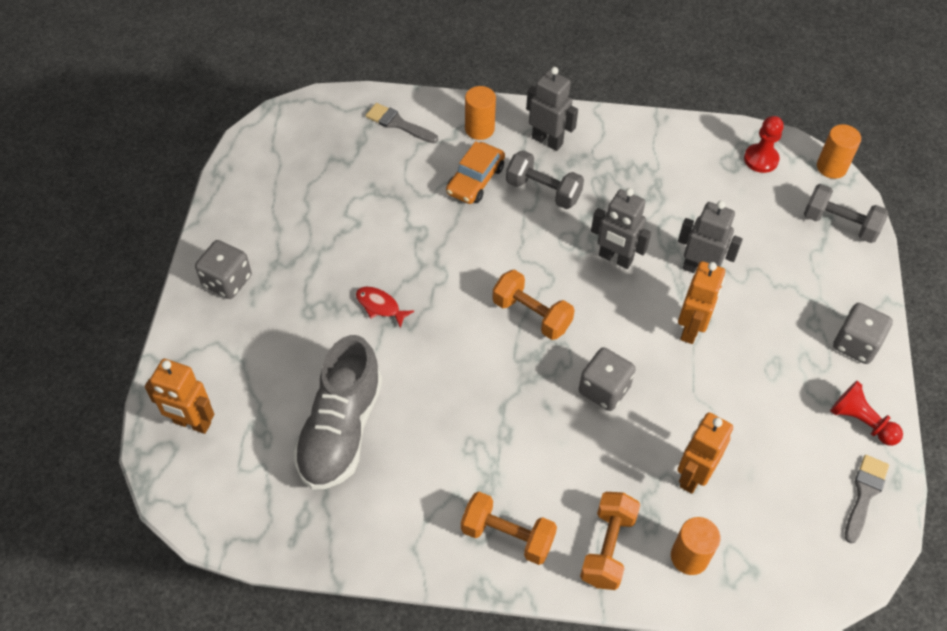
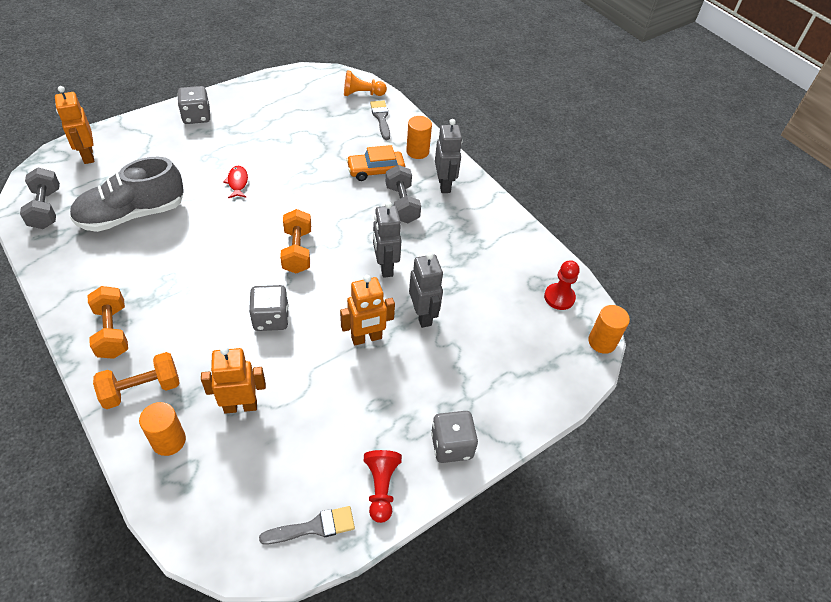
camera: 45 degrees right, 5 degrees down
grey dumbbell [804,184,888,243] -> grey dumbbell moved to [20,168,60,229]
none -> orange pawn [344,70,387,96]

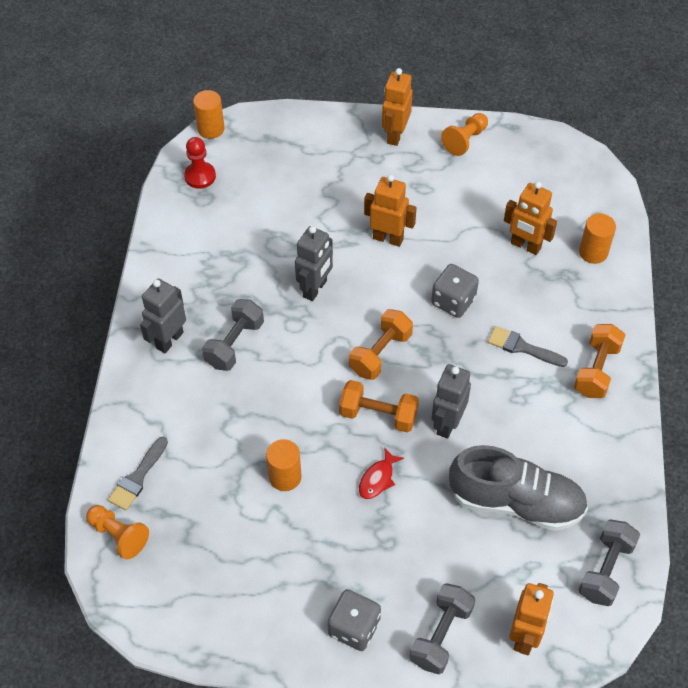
camera: 135 degrees left, 5 degrees up
orange dumbbell [93,352,180,409] -> orange dumbbell moved to [339,380,419,433]
grey brush [259,506,355,544] -> grey brush moved to [488,326,568,367]
orange car [346,145,405,181] -> none
red pawn [364,450,402,523] -> orange pawn [441,113,488,156]
orange cylinder [406,116,432,159] -> orange cylinder moved to [266,439,302,491]
grey robot [409,252,443,328] -> grey robot moved to [431,364,471,439]
grey dice [431,411,478,463] -> orange robot [382,68,413,146]
none -> grey dumbbell [410,583,475,674]

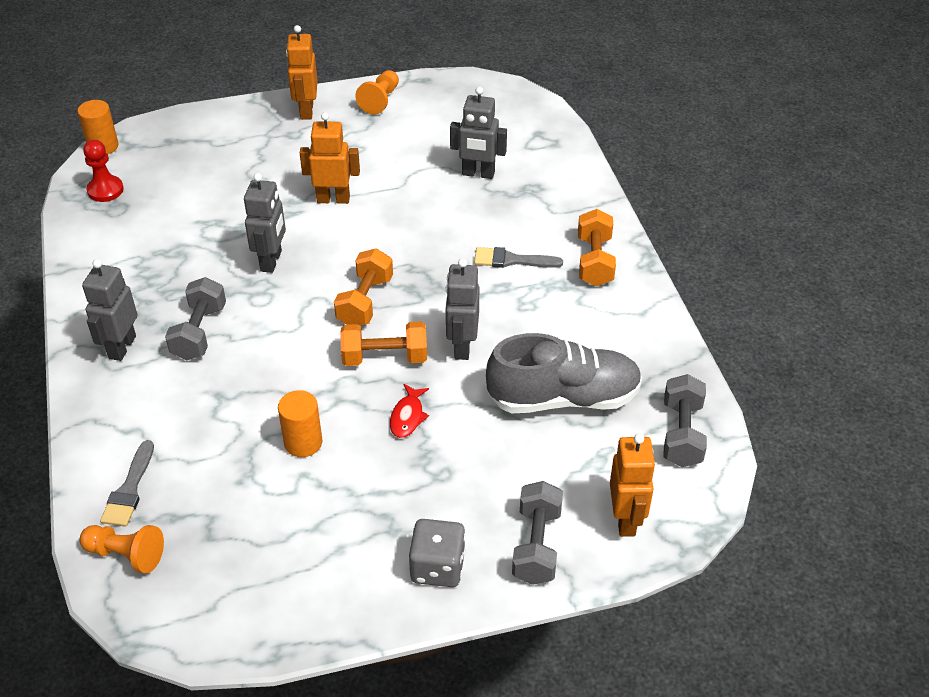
camera: 20 degrees left, 10 degrees down
grey dice [431,264,479,318] -> none
orange robot [504,181,557,255] -> grey robot [450,87,507,179]
orange cylinder [579,213,616,264] -> none

